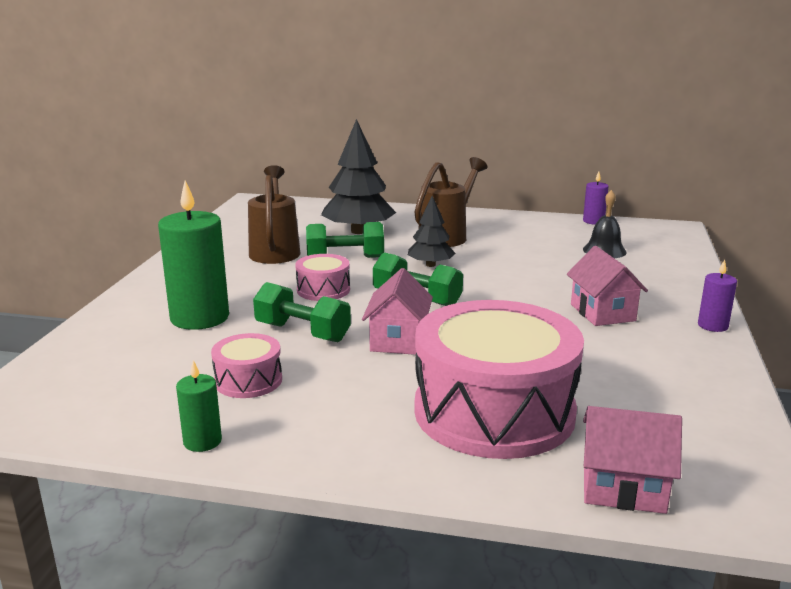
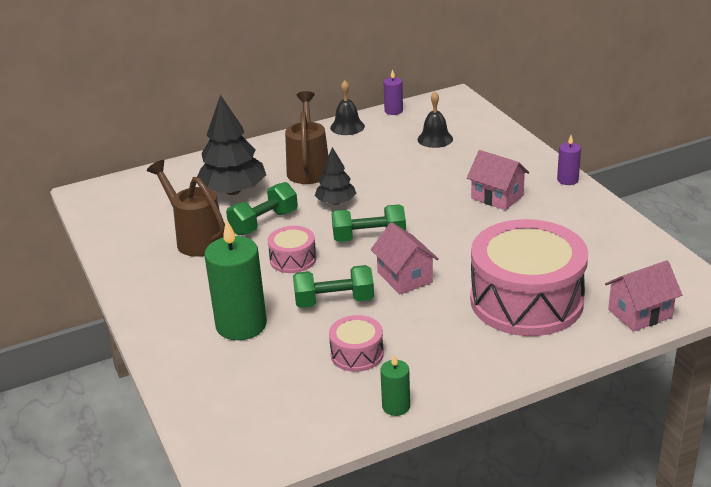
camera: 35 degrees left, 10 degrees up
none -> black bell [330,80,365,135]

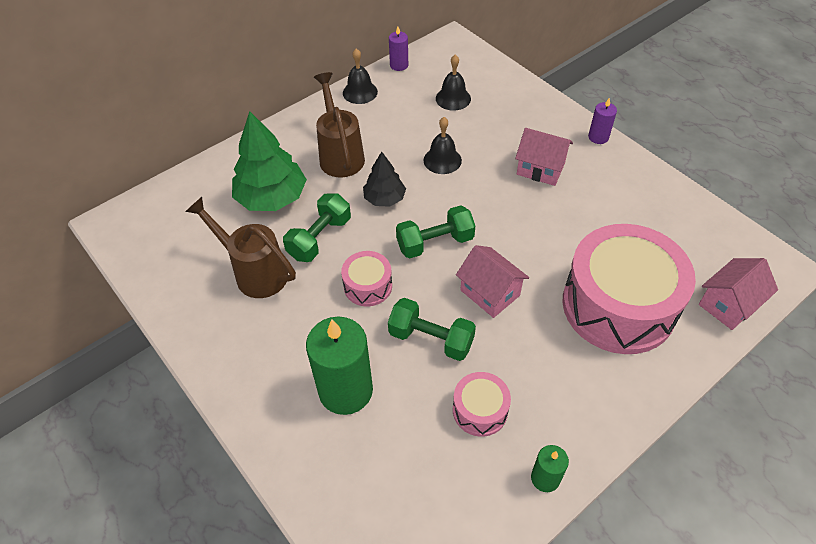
camera: 15 degrees left, 20 degrees up
black tree [197,95,266,195] -> green tree [232,111,307,211]
green dumbbell [293,265,374,308] -> green dumbbell turned 45 degrees clockwise [388,298,476,361]
none -> black bell [424,117,462,174]

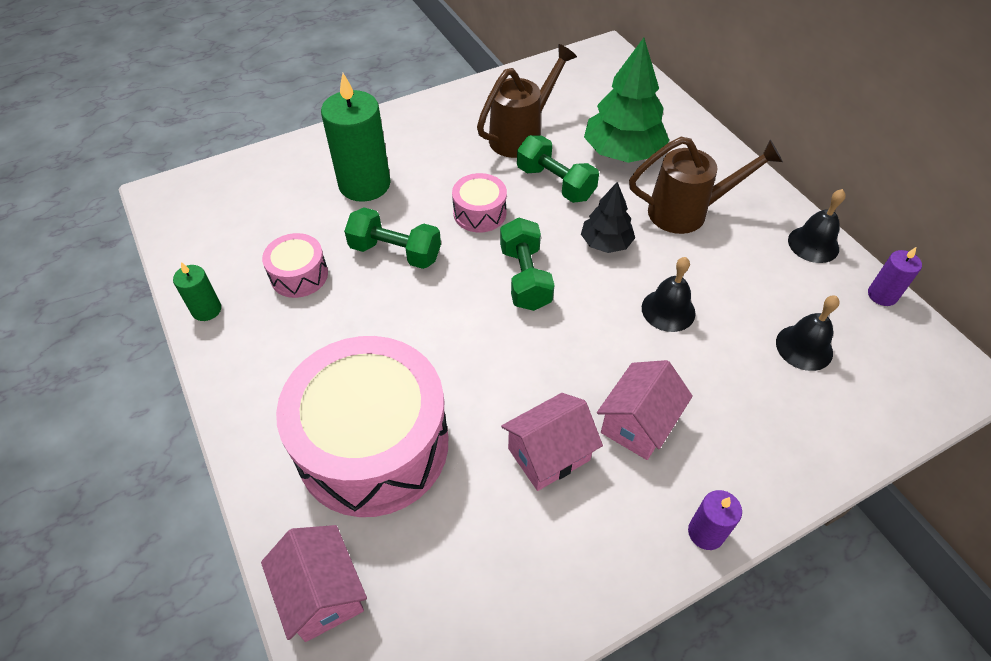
camera: 100 degrees right, 0 degrees up
green dumbbell [388,298,476,361] -> green dumbbell turned 75 degrees clockwise [344,208,441,269]
pink house [456,245,529,318] -> pink house moved to [501,393,603,491]

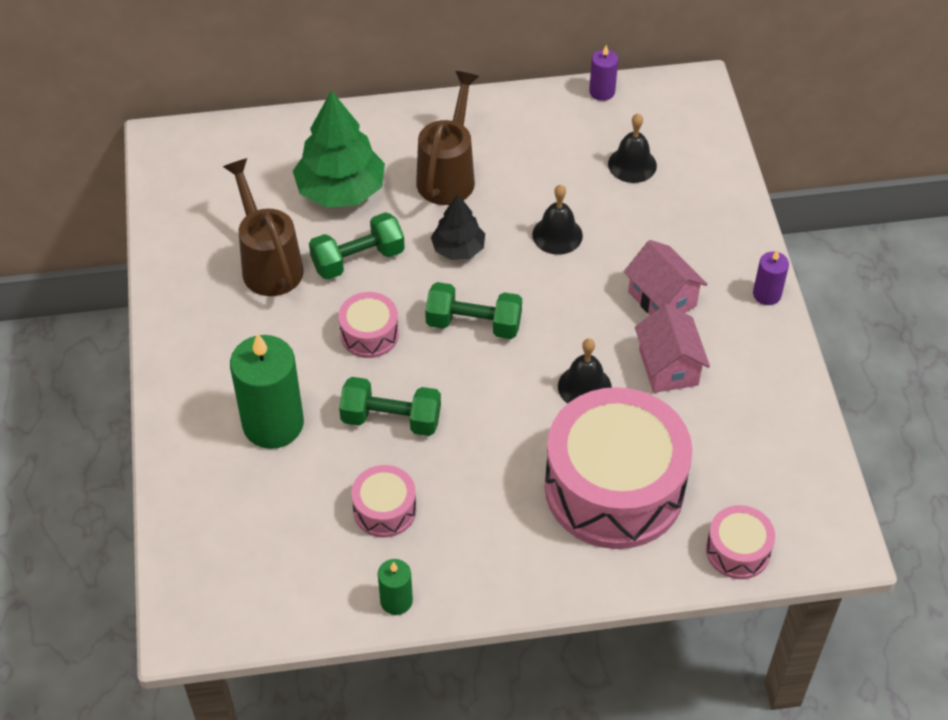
camera: 70 degrees left, 0 degrees up
pink house [261,525,367,642] -> pink drum [706,505,775,579]
green dumbbell [344,208,441,269] -> green dumbbell turned 60 degrees clockwise [339,377,441,436]
black bell [788,189,846,263] -> black bell moved to [558,339,612,404]

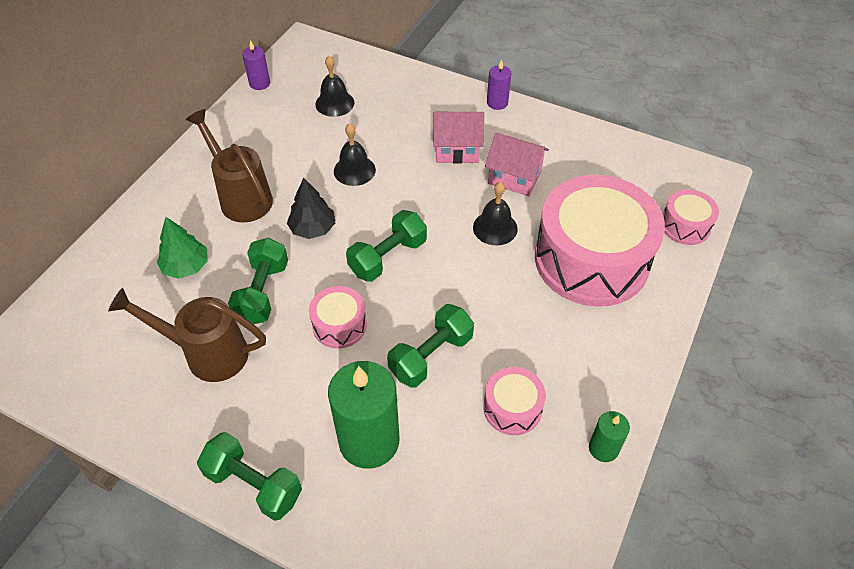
camera: 55 degrees left, 0 degrees up
green tree [293,90,385,208] -> green tree [157,217,208,279], size x0.58
none -> green dumbbell [197,432,302,521]

